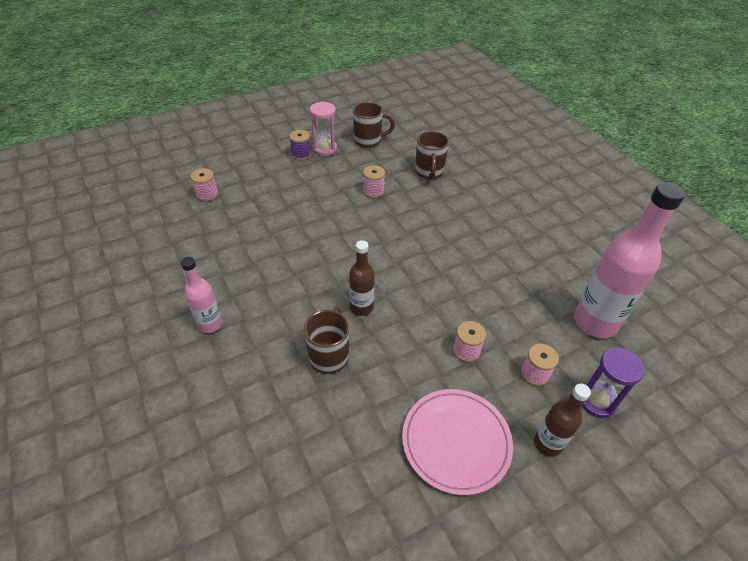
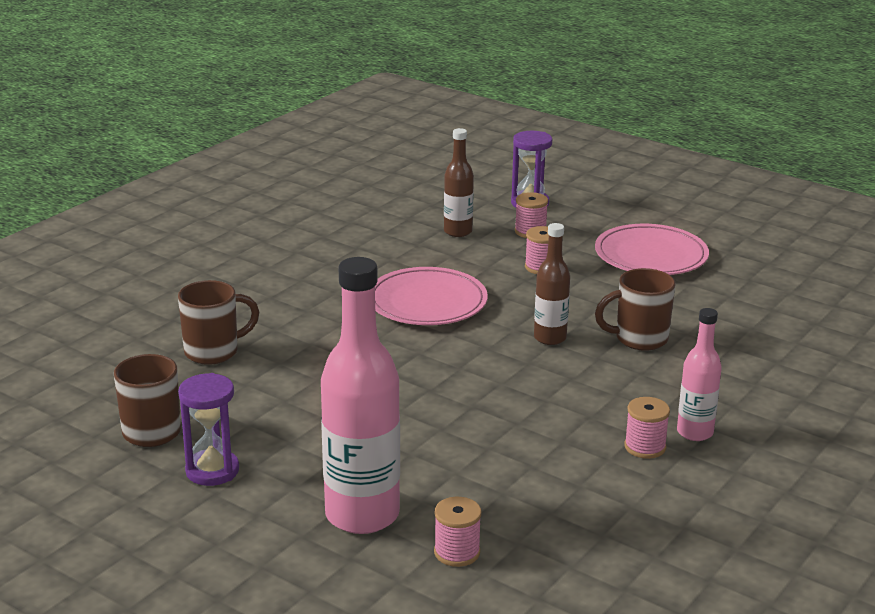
camera: 115 degrees left, 20 degrees down
purple spool [289,130,311,160] -> none
pink hourglass [310,101,337,156] -> purple hourglass [178,373,239,486]
pink spool [363,165,385,198] -> pink spool moved to [624,397,670,459]
brown bottle [534,384,591,457] -> brown bottle moved to [444,128,474,237]
pink bottle [574,182,685,338] -> pink bottle moved to [321,257,400,534]
none -> pink plate [375,267,488,325]

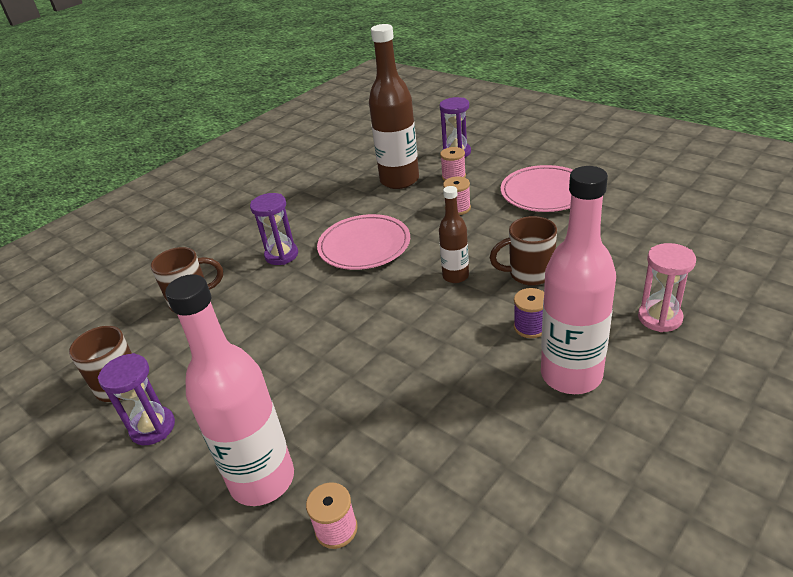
camera: 10 degrees right, 10 degrees up
brown bottle [444,128,474,237] -> brown bottle [369,24,419,189], size x1.86
pink spool [624,397,670,459] -> none
pink bottle [677,308,722,441] -> pink bottle [541,166,616,394], size x1.86
none -> purple hourglass [250,193,298,265]
none -> purple spool [514,288,544,338]
none -> pink hourglass [638,243,696,332]

